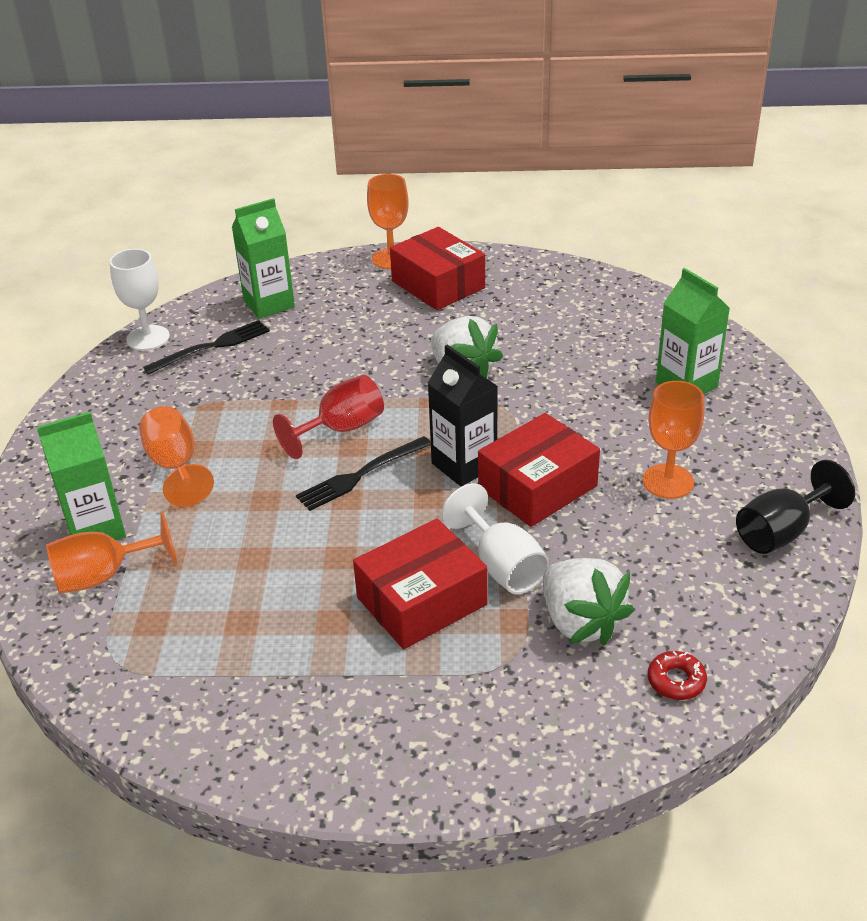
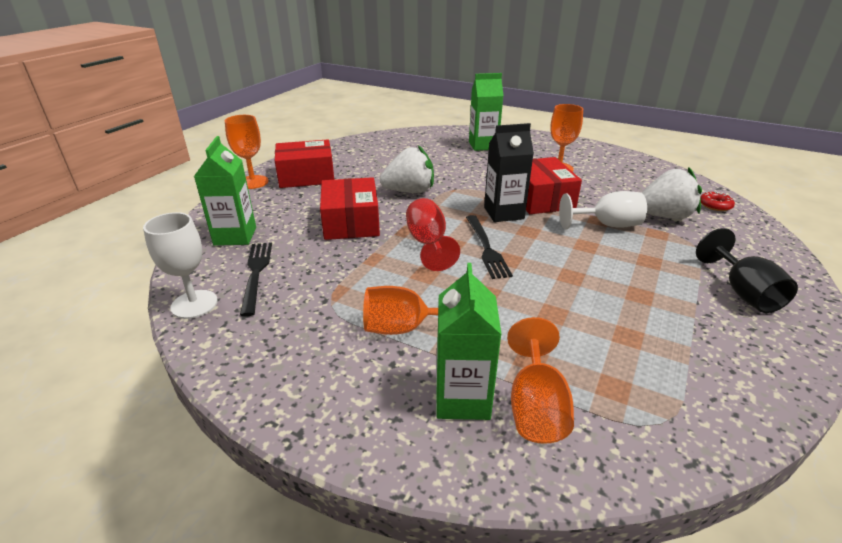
camera: 65 degrees left, 5 degrees down
red box [353,519,488,649] -> red box moved to [320,177,380,240]
black goblet [736,460,855,554] -> black goblet moved to [696,228,798,313]

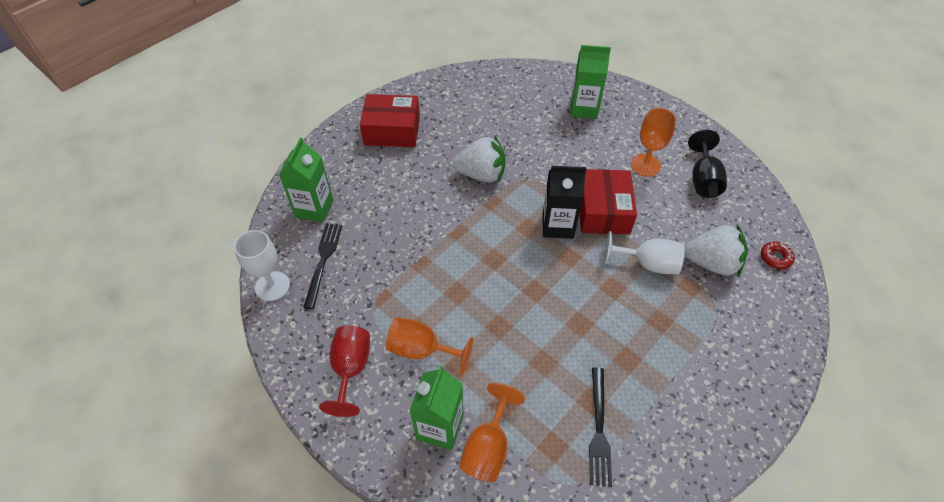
camera: 15 degrees right, 20 degrees up
orange goblet [225,115,269,189] -> none
red box [320,177,380,240] -> none
red goblet [406,198,460,271] -> red goblet moved to [319,325,370,417]
black fork [466,215,513,279] -> black fork moved to [589,367,612,487]
black goblet [696,228,798,313] -> black goblet moved to [688,129,727,198]

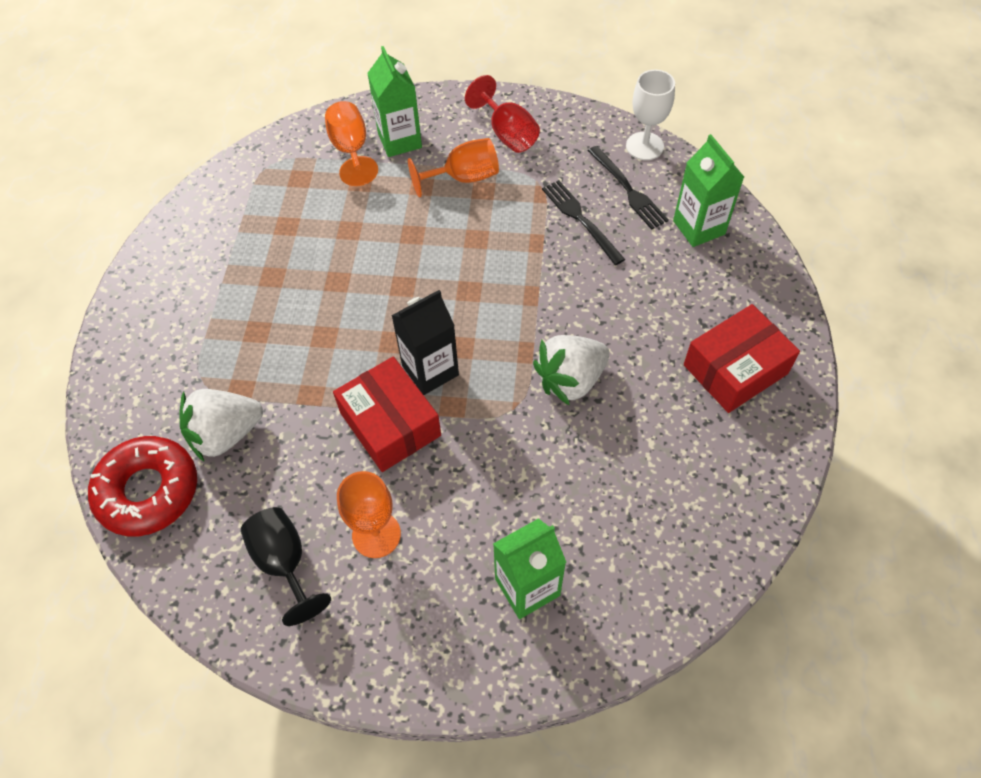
camera: 145 degrees right, 5 degrees up
black fork [589,367,612,487] -> black fork moved to [542,180,625,265]
white goblet [604,231,685,275] -> none
red donut [761,241,795,269] -> red donut [88,436,197,536], size x2.31

